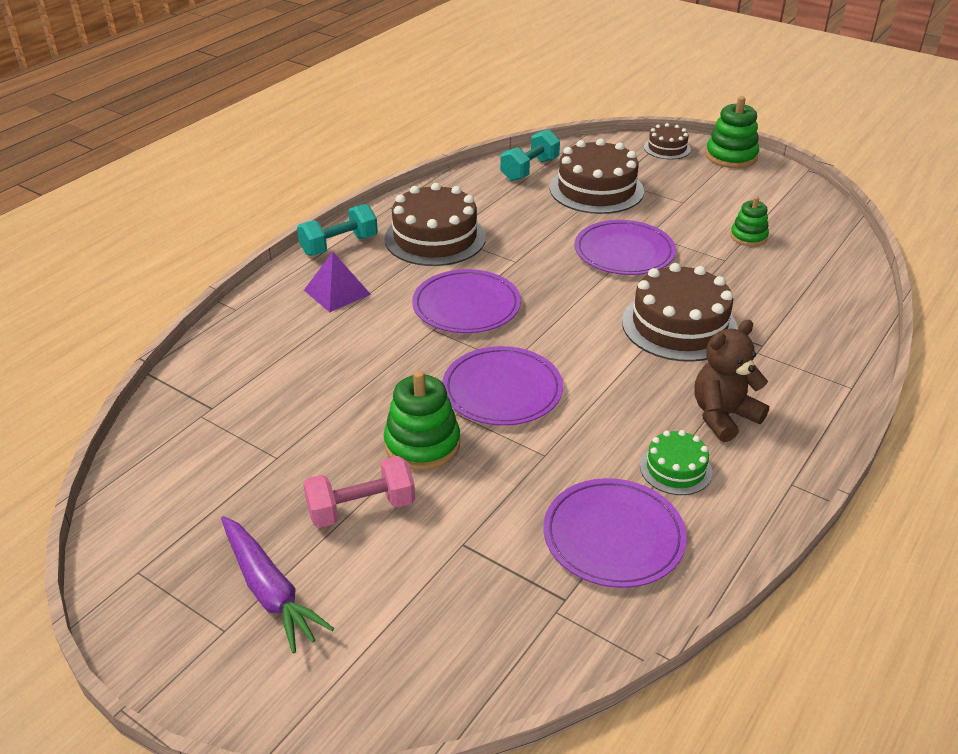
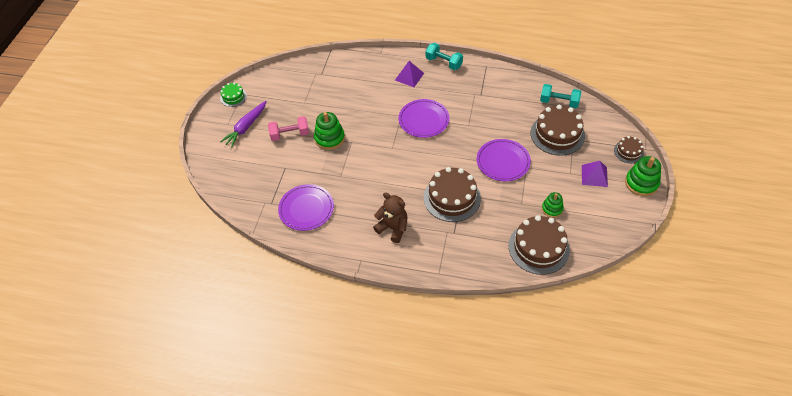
camera: 70 degrees right, 15 degrees up
pink dumbbell [303,456,415,528] -> pink dumbbell turned 60 degrees counterclockwise [268,116,309,141]
brown cake [384,183,486,266] -> brown cake moved to [509,215,570,275]
purple plate [442,346,563,426] -> none
green cake [640,430,712,495] -> green cake moved to [220,82,247,107]
none -> purple pyramid [582,161,608,187]

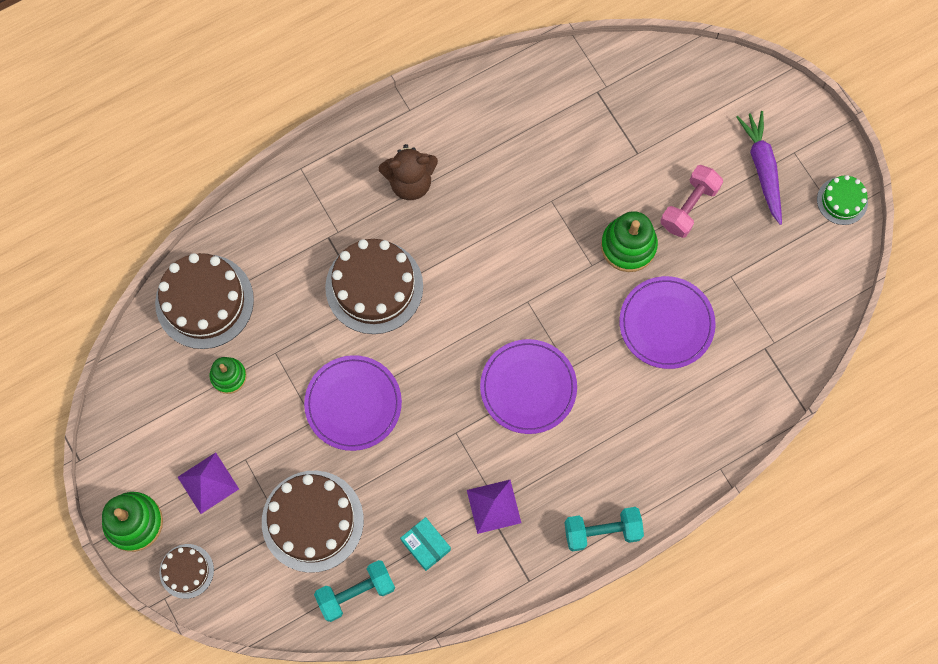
camera: 135 degrees right, 20 degrees up
purple plate [278,184,334,231] -> purple plate moved to [619,276,716,369]
purple pyramid [395,61,424,87] -> purple pyramid moved to [467,480,521,534]
none -> turquoise box [400,517,451,571]

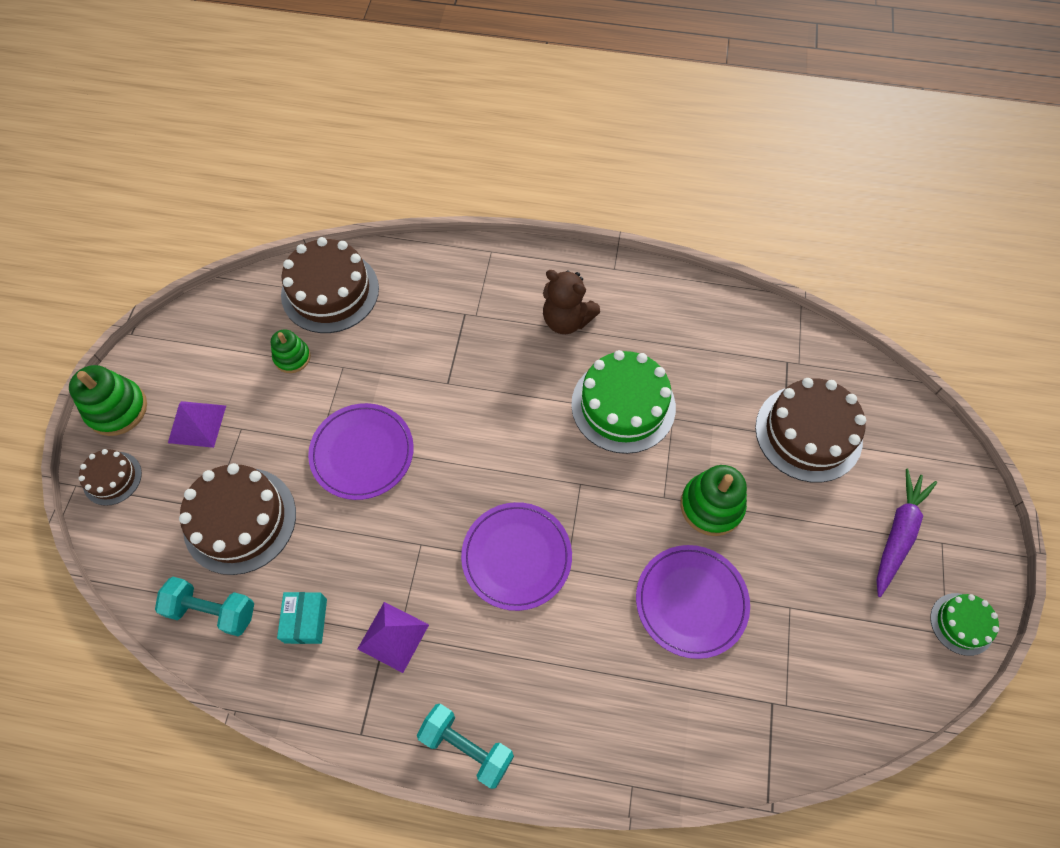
camera: 40 degrees right, 10 degrees down
brown cake [325,239,423,334] -> brown cake moved to [755,378,866,483]
pink dumbbell [660,165,723,238] -> none
none -> green cake [571,350,676,454]

